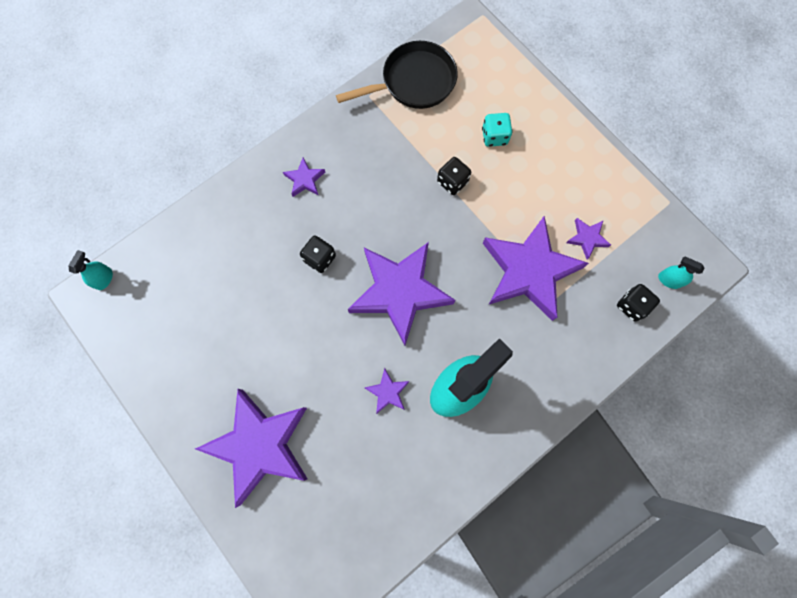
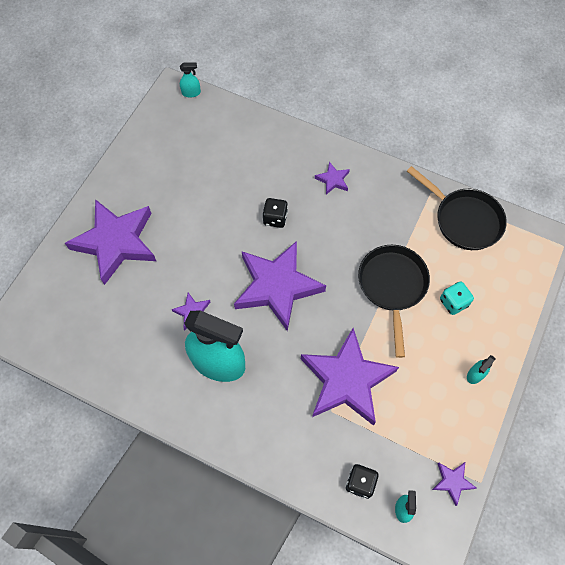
camera: 65 degrees right, 10 degrees down
black dice [437,157,471,195] -> black pan [358,245,430,358]
purple star [566,218,611,259] -> purple star moved to [432,462,477,506]
none -> turquoise spray bottle [467,355,496,384]

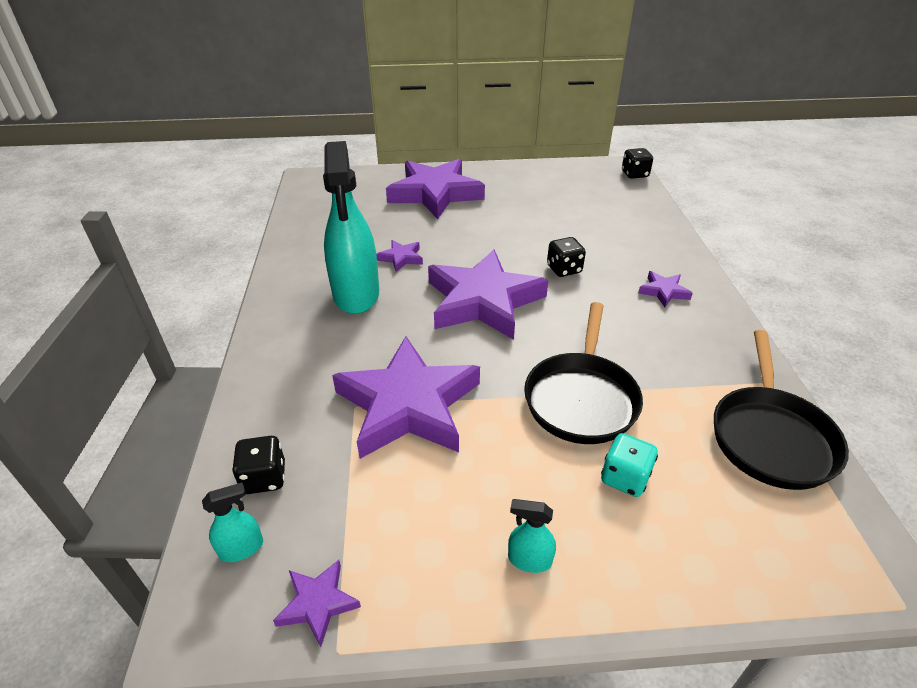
camera: 60 degrees right, 25 degrees down
turquoise spray bottle [180,63,201,98] -> black dice [622,148,653,179]
black pan [358,245,430,358] -> black pan turned 135 degrees clockwise [524,302,643,444]

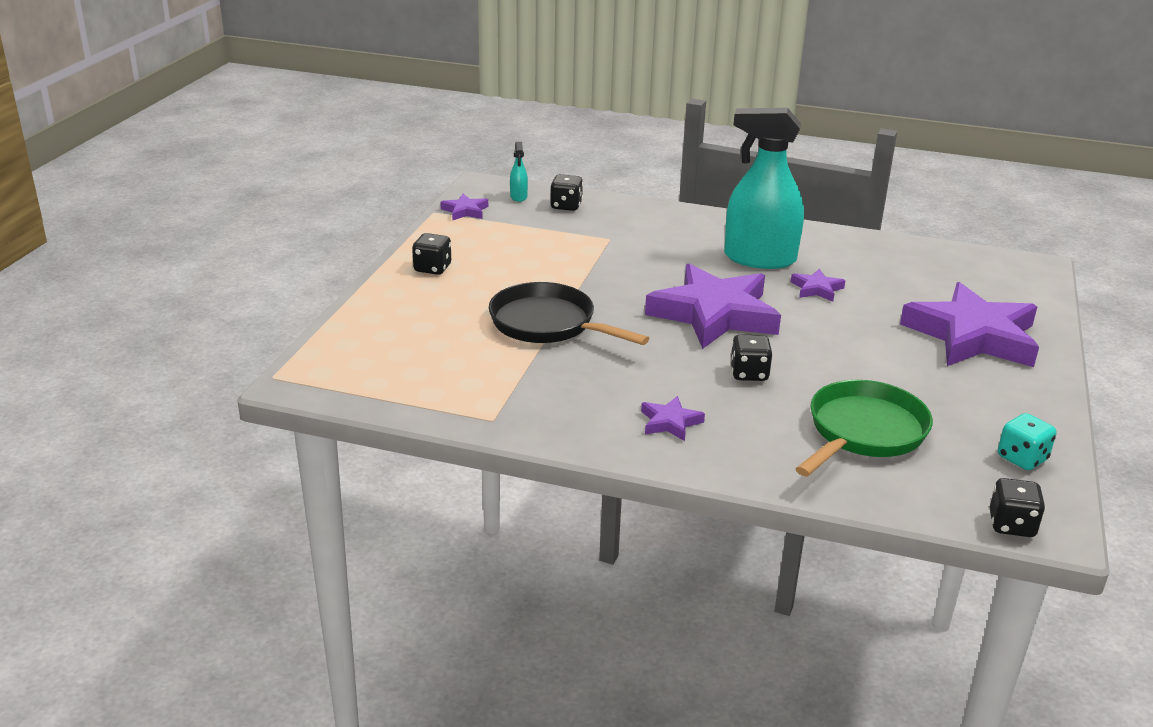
camera: 110 degrees right, 10 degrees down
purple star [332,337,480,459] -> none
turquoise spray bottle [508,499,556,573] -> black dice [412,233,451,275]
turquoise dice [601,433,658,497] -> turquoise dice moved to [998,413,1057,470]
black pan [714,330,849,490] -> none
none -> green pan [795,380,933,477]

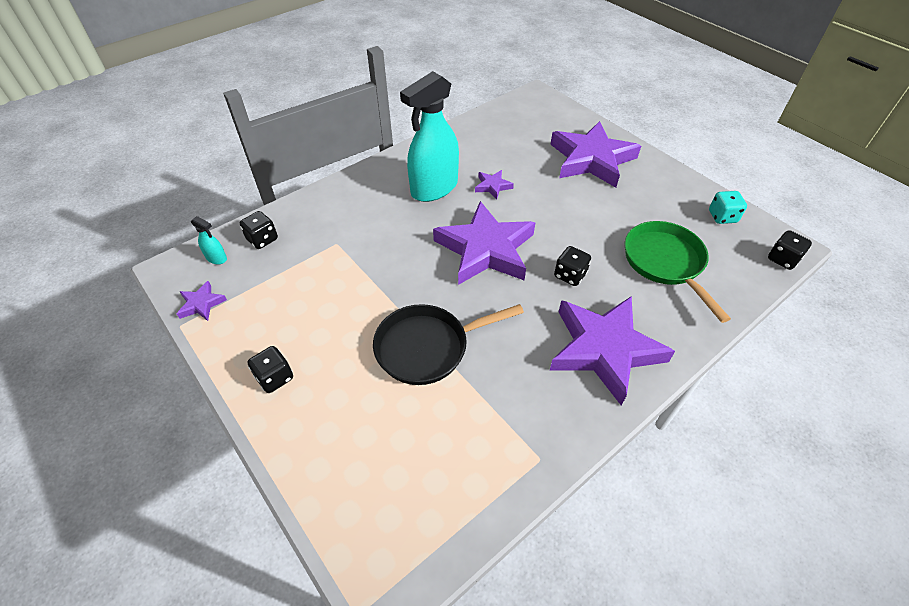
camera: 55 degrees left, 20 degrees up
purple star [641,396,705,441] -> purple star [550,296,675,406], size x2.39

